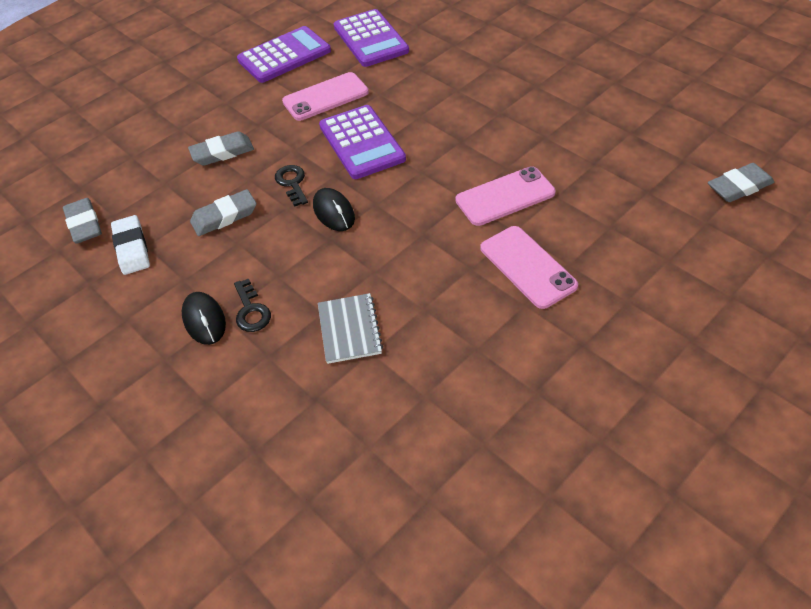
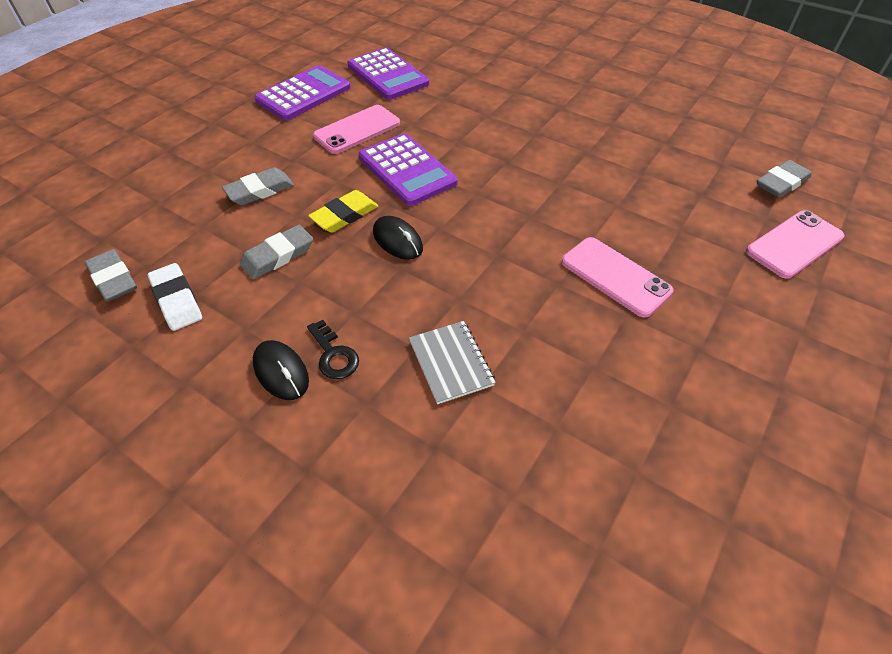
camera: 15 degrees left, 0 degrees up
black key [275,165,308,207] -> yellow eraser [308,190,378,233]
pink phone [455,166,556,226] -> pink phone moved to [746,210,845,279]

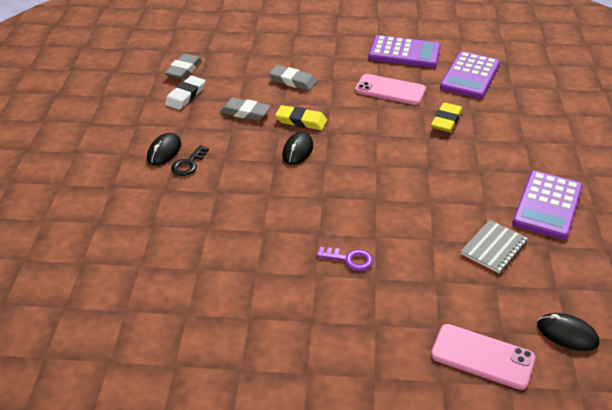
camera: 60 degrees right, 10 degrees down
purple calculator [359,133,458,206] -> purple calculator moved to [512,171,583,240]
grey notebook [409,321,496,404] -> grey notebook moved to [461,220,528,273]
pink phone [561,237,674,318] -> purple key [316,247,373,271]
grey eraser [757,160,812,198] -> black mouse [537,313,599,351]
none -> yellow eraser [431,102,463,132]

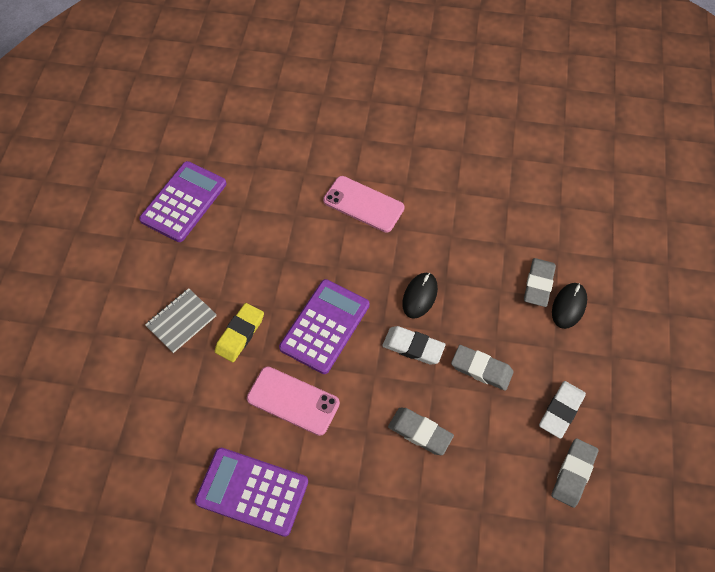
camera: 175 degrees left, 20 degrees up
black key [171,145,209,176] -> grey eraser [524,258,556,307]
yellow eraser [275,105,327,130] -> white eraser [382,326,446,365]
purple key [316,247,373,271] -> none
pink phone [431,324,535,390] -> pink phone moved to [323,176,405,233]
purple calculator [440,51,500,99] -> purple calculator moved to [279,279,369,374]
grey notebook [461,220,528,273] -> grey notebook moved to [145,288,216,353]
black mouse [537,313,599,351] -> none

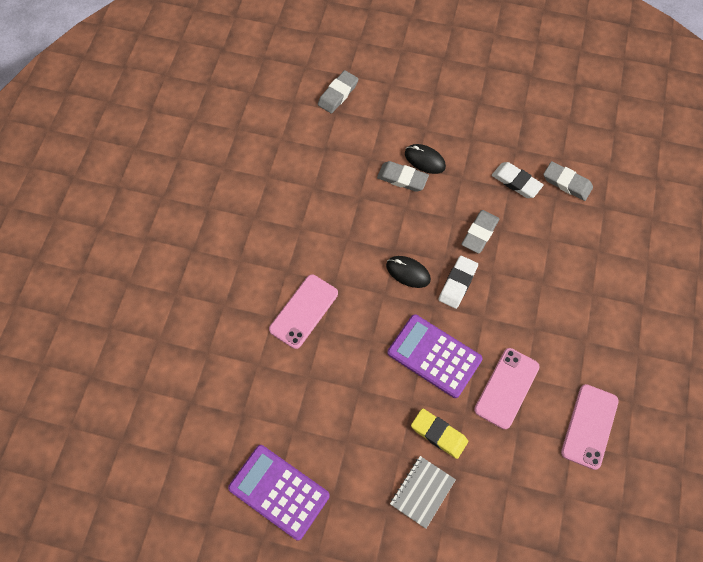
camera: 85 degrees left, 5 degrees up
grey notebook [145,288,216,353] -> grey notebook turned 75 degrees clockwise [390,456,456,529]
purple calculator [195,448,308,537] -> pink phone [561,384,619,470]
grey eraser [388,408,454,455] -> grey eraser moved to [318,70,358,113]

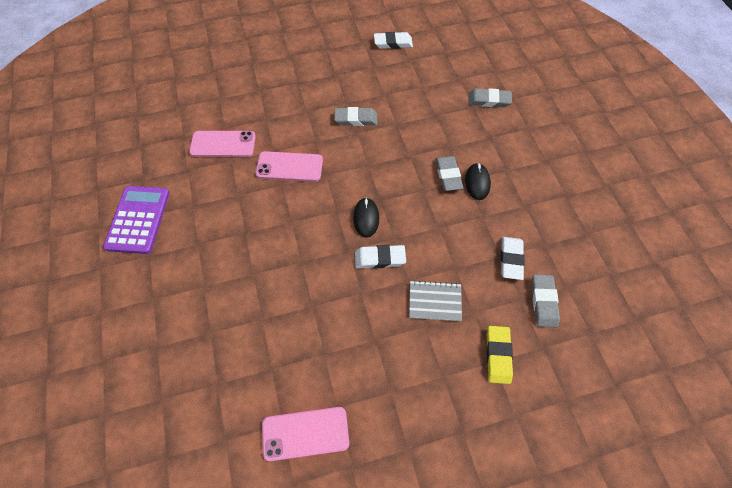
camera: 60 degrees right, 5 degrees down
purple calculator [387,314,482,398] -> none
grey notebook [390,456,456,529] -> grey notebook moved to [409,280,462,321]
yellow eraser [411,408,468,459] -> yellow eraser moved to [486,326,513,384]
grey eraser [461,210,499,254] -> grey eraser moved to [334,107,377,126]
pink phone [474,348,539,429] -> pink phone moved to [189,131,256,157]
none -> white eraser [374,32,413,49]

